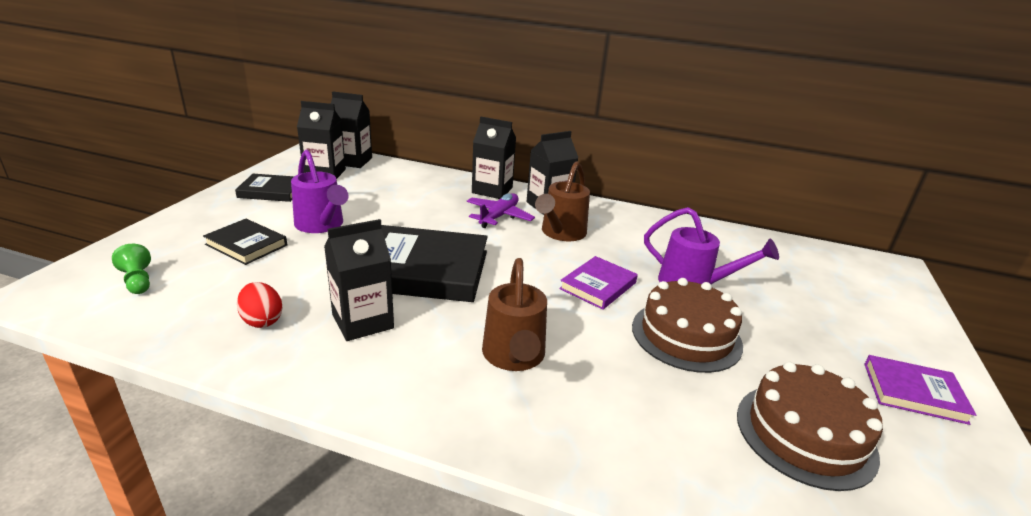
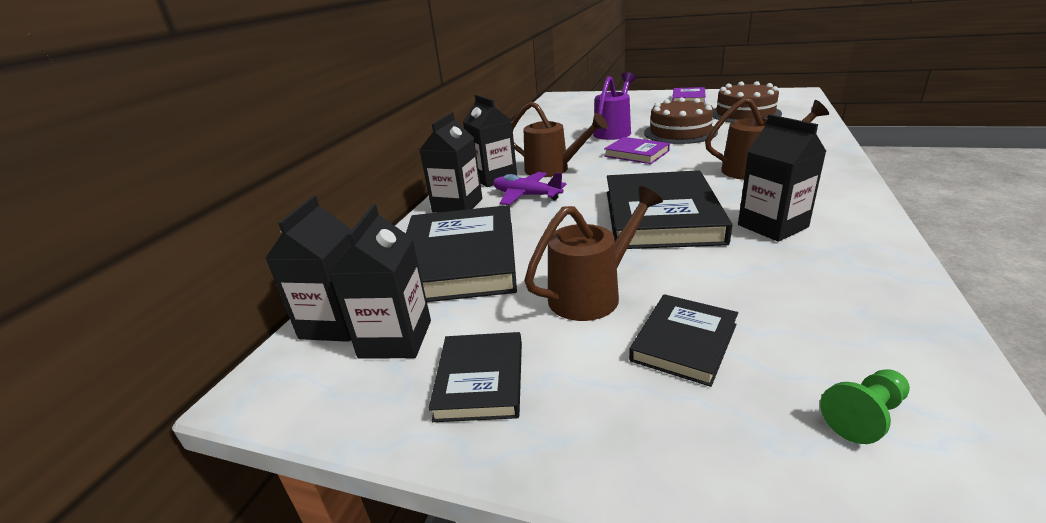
camera: 85 degrees left, 0 degrees up
red egg [237,282,282,328] -> none
purple watering can [291,150,349,233] -> brown watering can [524,186,663,321]
none -> black book [406,205,517,302]

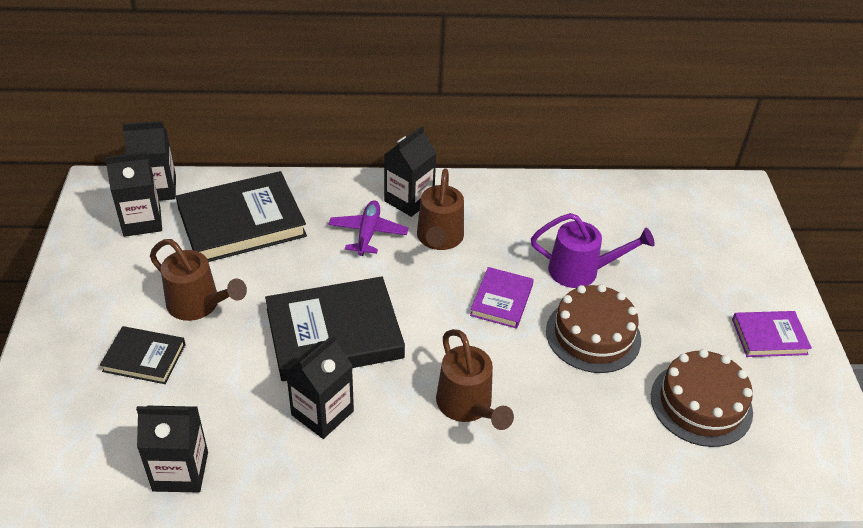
camera: 65 degrees right, 15 degrees up
black carton [420,112,482,213] -> black carton moved to [136,406,208,493]
black book [428,332,522,422] -> none
green pawn [820,369,910,444] -> none

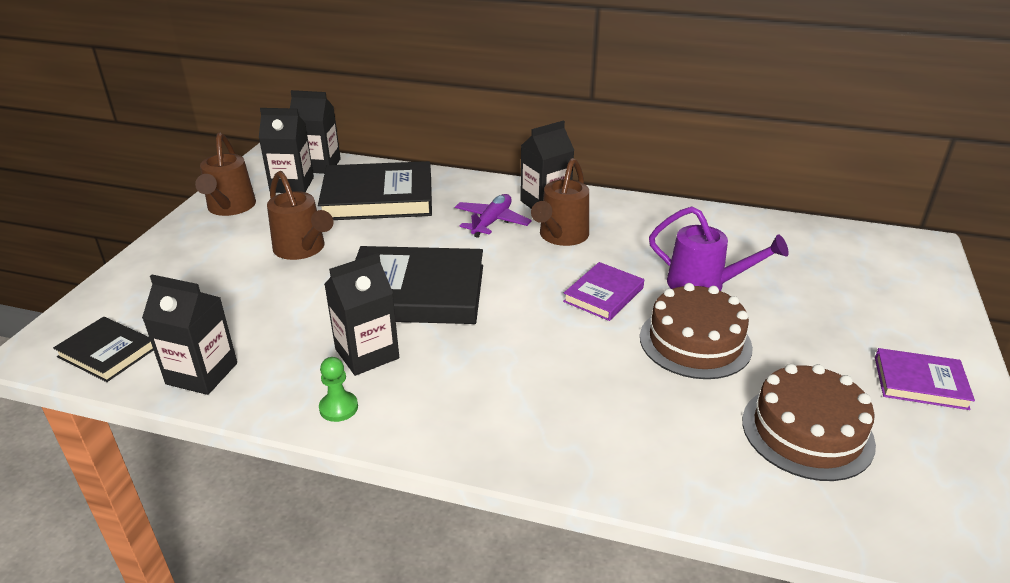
camera: 20 degrees right, 10 degrees down
black book [100,326,186,384] -> black book moved to [53,317,153,382]
brown watering can [436,329,514,430] -> brown watering can moved to [195,132,256,216]
none -> green pawn [319,357,358,422]

